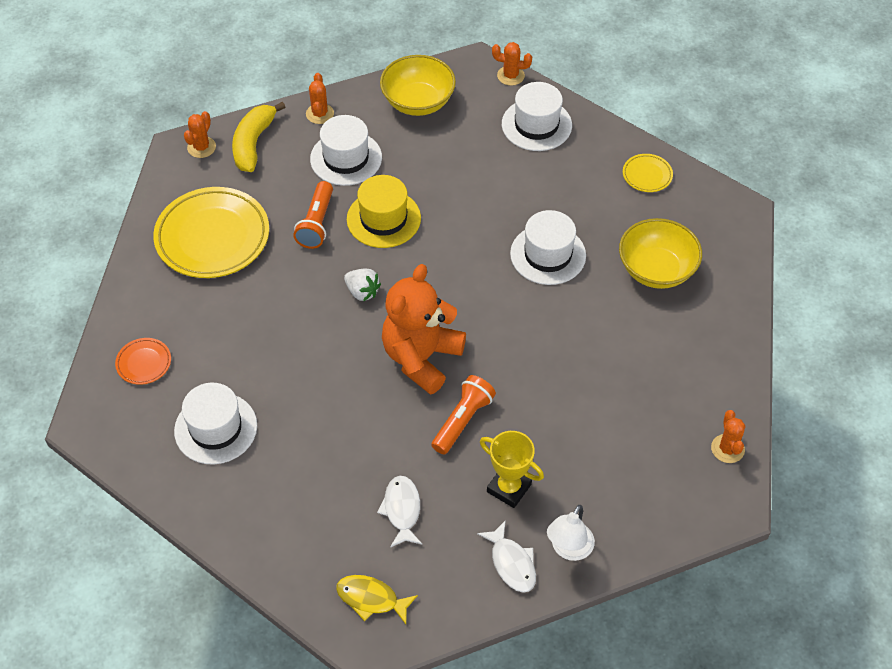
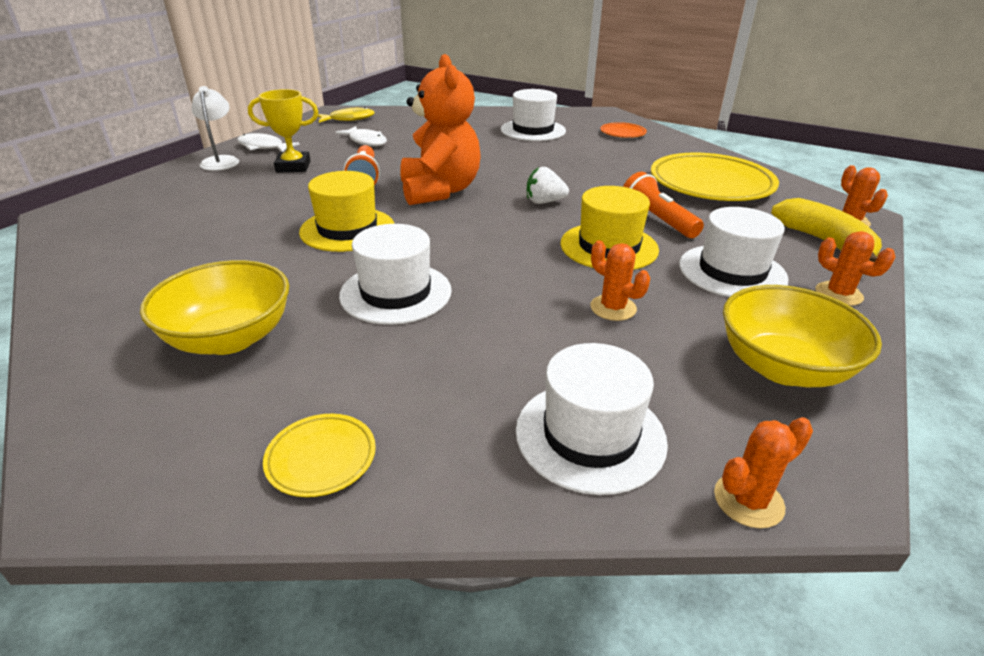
camera: 140 degrees right, 20 degrees down
orange cactus [711,410,745,463] -> orange cactus moved to [590,241,650,321]
none -> yellow hat [299,171,394,252]

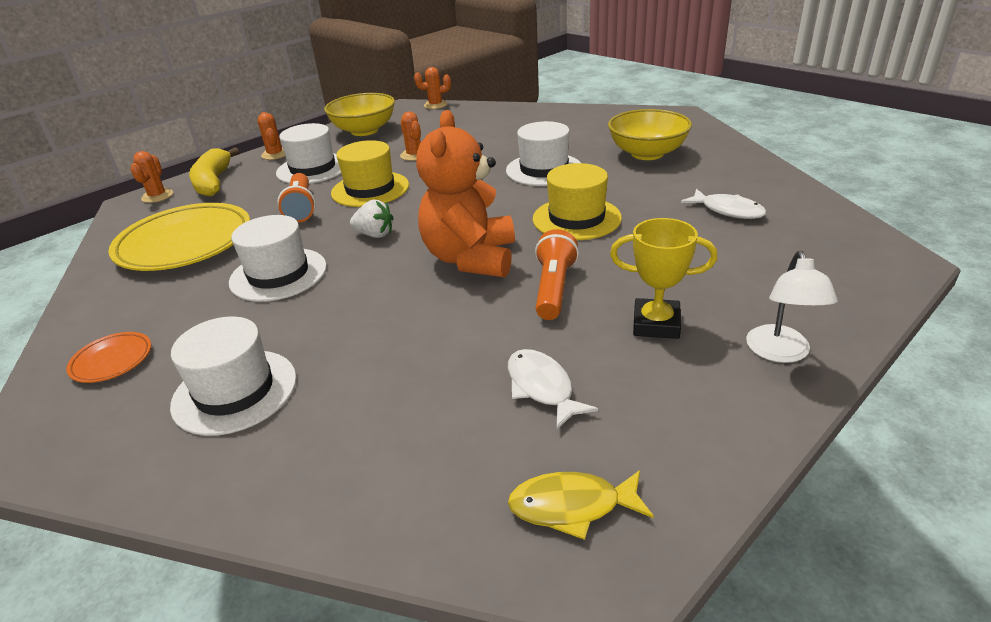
camera: 160 degrees left, 0 degrees up
white fish [237,133,300,152] -> white fish moved to [681,189,767,219]
yellow plate [263,414,376,497] -> none
white hat [516,343,668,495] -> white hat moved to [229,215,327,302]

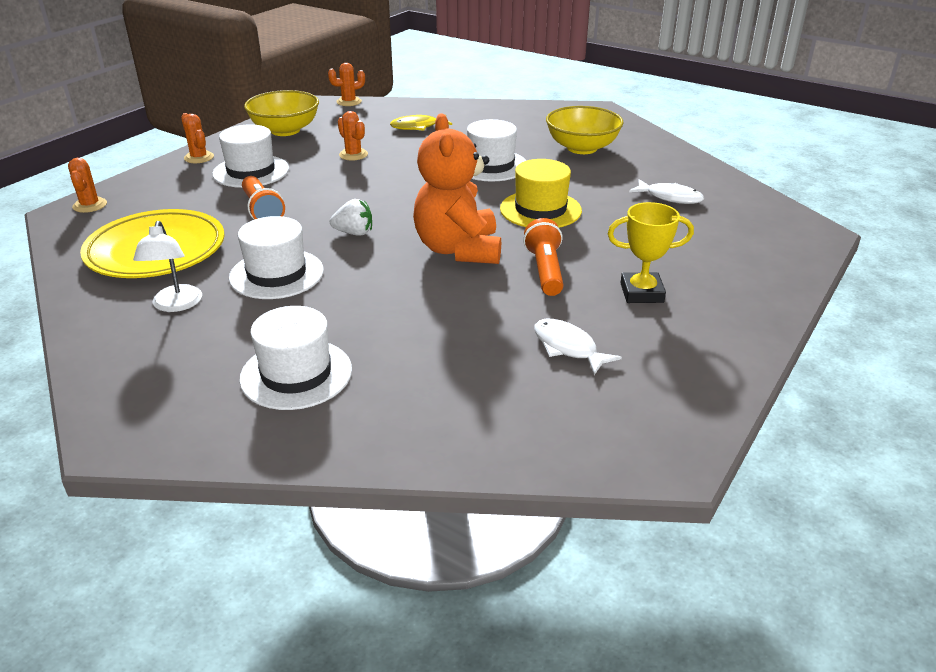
camera: 15 degrees left, 0 degrees up
orange plate [66,332,151,383] -> none
yellow banana [189,147,239,197] -> none
yellow hat [331,140,409,207] -> none
yellow fish [508,470,654,540] -> yellow fish moved to [390,114,452,131]
white lamp [746,251,838,363] -> white lamp moved to [133,221,202,312]

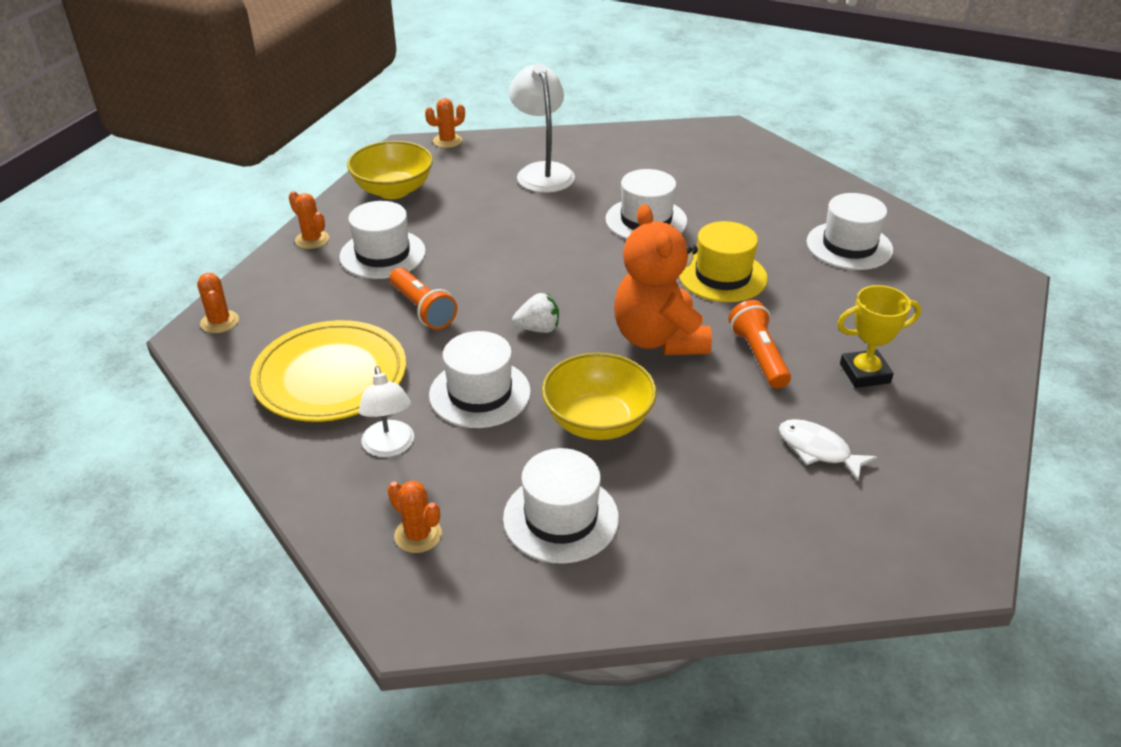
camera: 10 degrees left, 5 degrees up
orange cactus [338,111,368,160] -> orange cactus moved to [387,480,442,553]
yellow fish [390,114,452,131] -> white lamp [509,63,575,193]
yellow bowl [546,106,624,154] -> yellow bowl moved to [542,353,657,440]
white fish [629,179,704,204] -> white hat [807,193,893,270]

